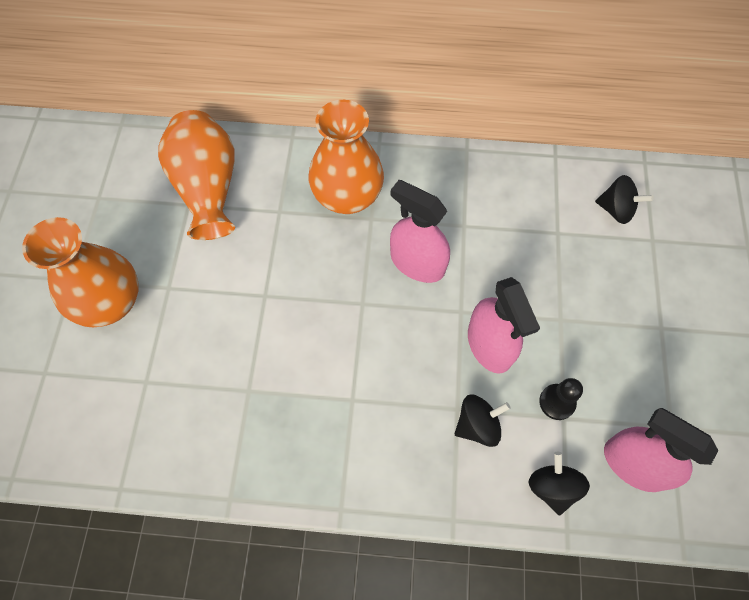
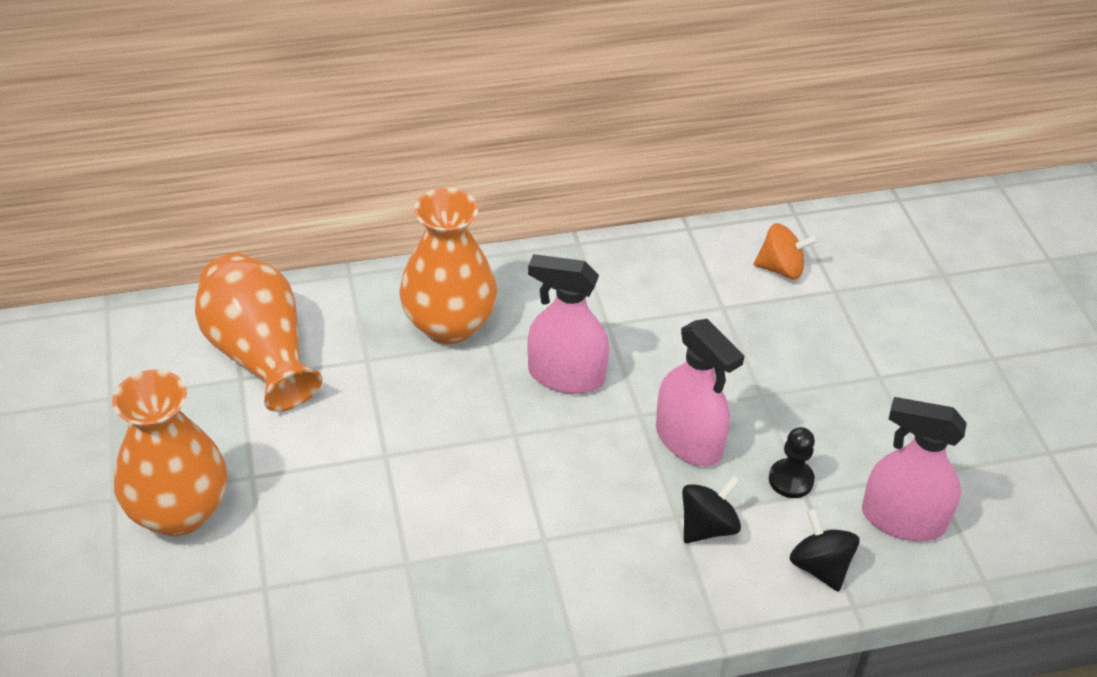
camera: 20 degrees left, 20 degrees down
black spinning top [595,175,654,224] -> orange spinning top [754,223,818,279]

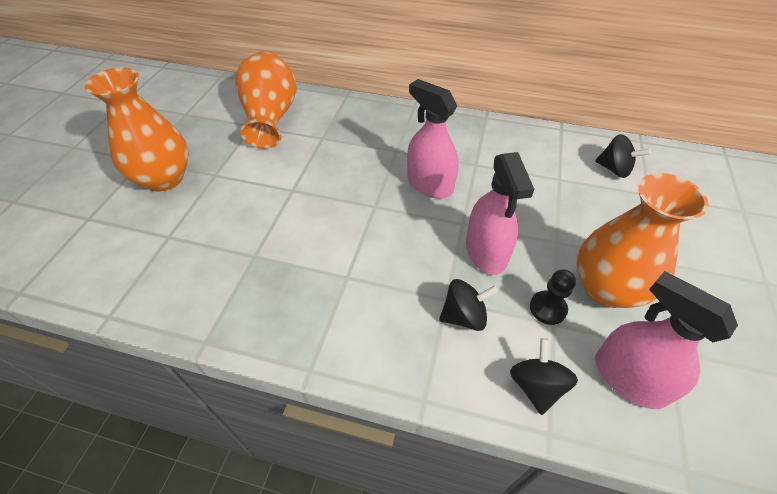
camera: 30 degrees right, 5 degrees up
orange vase [399,188,497,344] -> orange vase moved to [577,173,709,308]
orange spinning top [754,223,818,279] -> black spinning top [595,134,651,178]

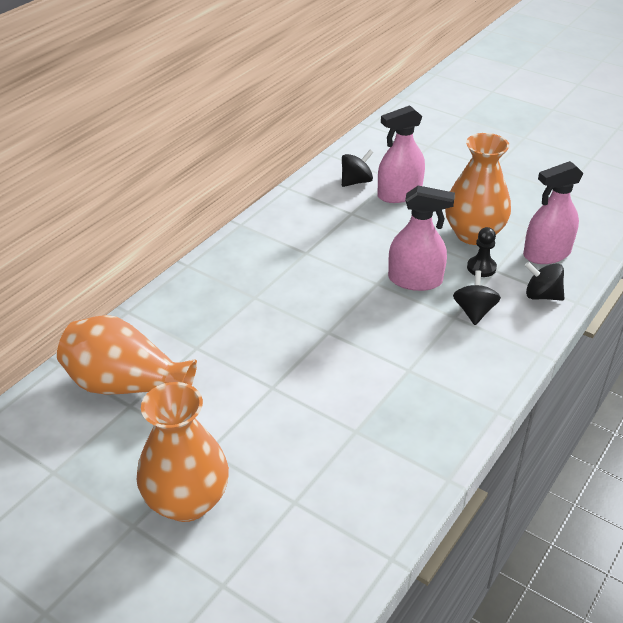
camera: 70 degrees left, 10 degrees down
pink spray bottle [407,79,459,198] -> pink spray bottle moved to [378,105,425,203]

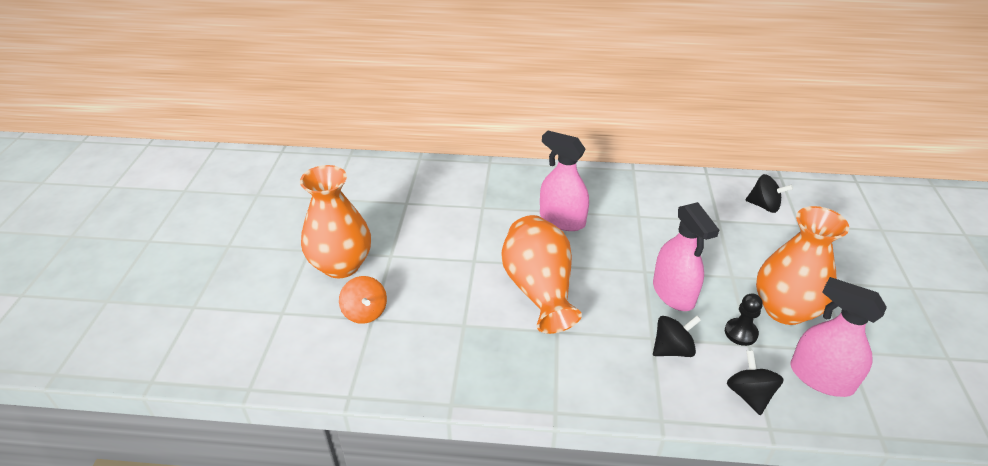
camera: 60 degrees right, 0 degrees up
orange vase [57,315,197,395] -> orange vase moved to [501,215,582,334]
pink spray bottle [378,105,425,203] -> pink spray bottle moved to [540,131,589,231]
none -> orange spinning top [339,276,387,324]

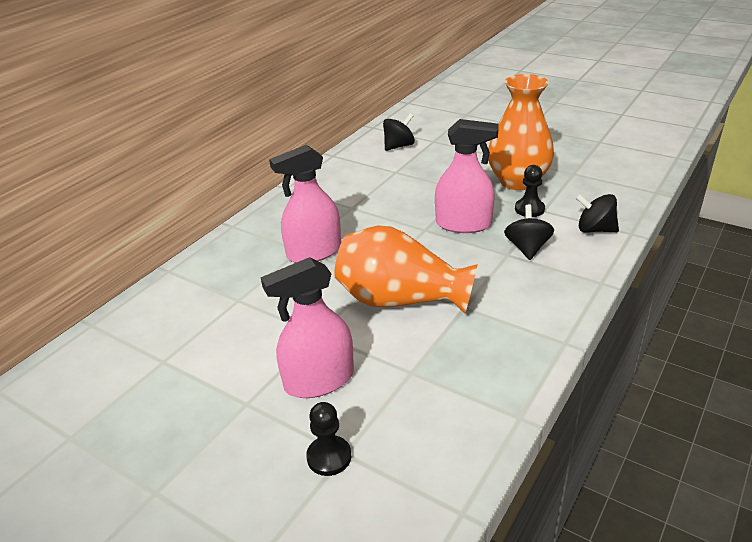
camera: 60 degrees left, 5 degrees down
orange vase [300,165,371,278] -> none
orange spinning top [339,276,387,324] -> black pawn [306,402,351,476]
pink spray bottle [790,277,887,397] -> pink spray bottle moved to [261,257,354,398]

